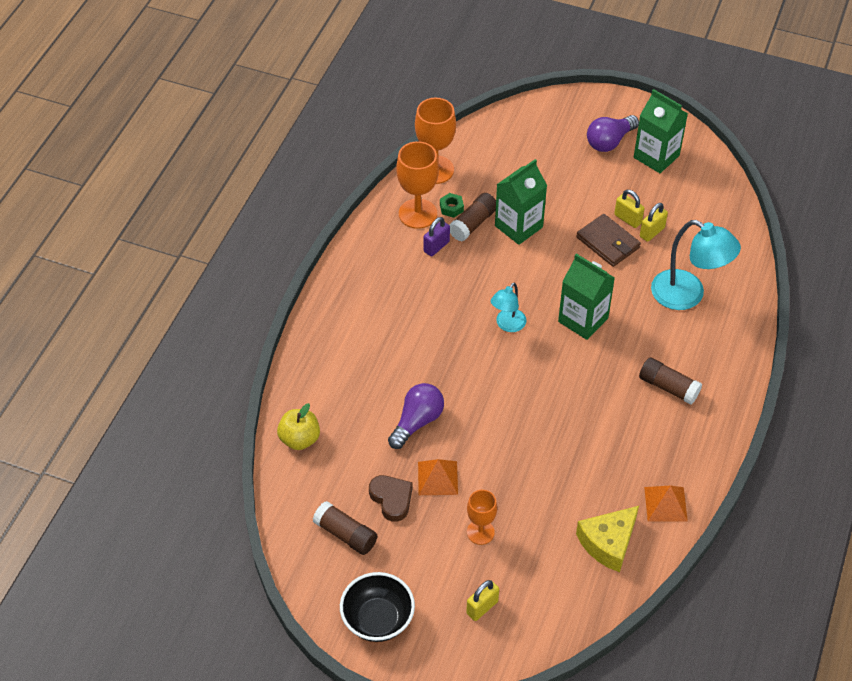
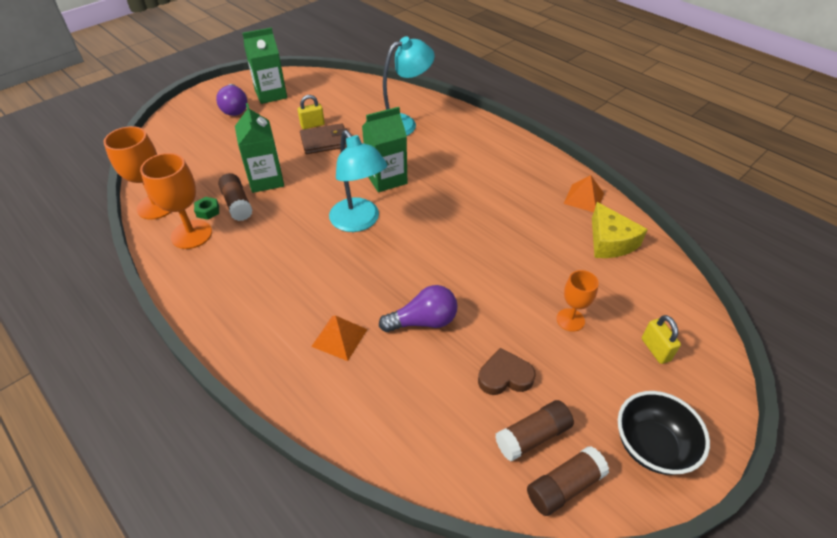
camera: 65 degrees left, 5 degrees down
yellow apple [277,403,320,450] -> none
purple light bulb [388,383,444,449] -> purple light bulb turned 105 degrees clockwise [379,285,458,332]
orange pyramid [418,459,458,495] -> orange pyramid moved to [311,316,367,361]
purple padlock [424,217,450,256] -> none
turquoise lamp [491,282,526,332] -> turquoise lamp [329,130,387,232], size x1.77
brown glue stick [639,357,702,405] -> brown glue stick moved to [527,446,609,516]
yellow padlock [640,203,668,242] -> none

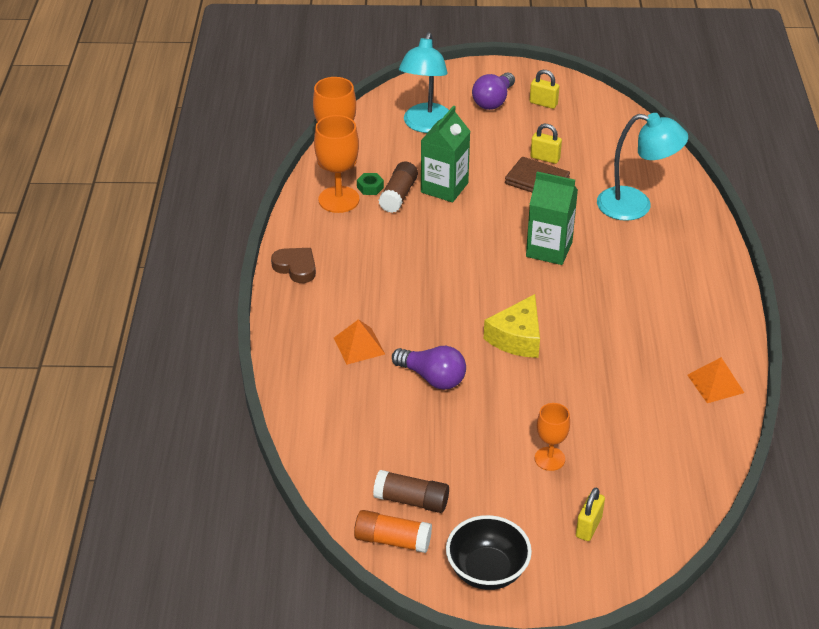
camera: 45 degrees right, 5 degrees down
green carton [242,28,287,104] -> yellow padlock [530,70,559,109]
turquoise lamp [329,130,387,232] -> turquoise lamp moved to [399,32,449,133]
brown heart [478,348,536,395] -> brown heart moved to [271,248,316,283]
brown glue stick [527,446,609,516] -> orange glue stick [354,510,432,553]
yellow cheese [592,202,648,258] -> yellow cheese moved to [484,294,540,358]

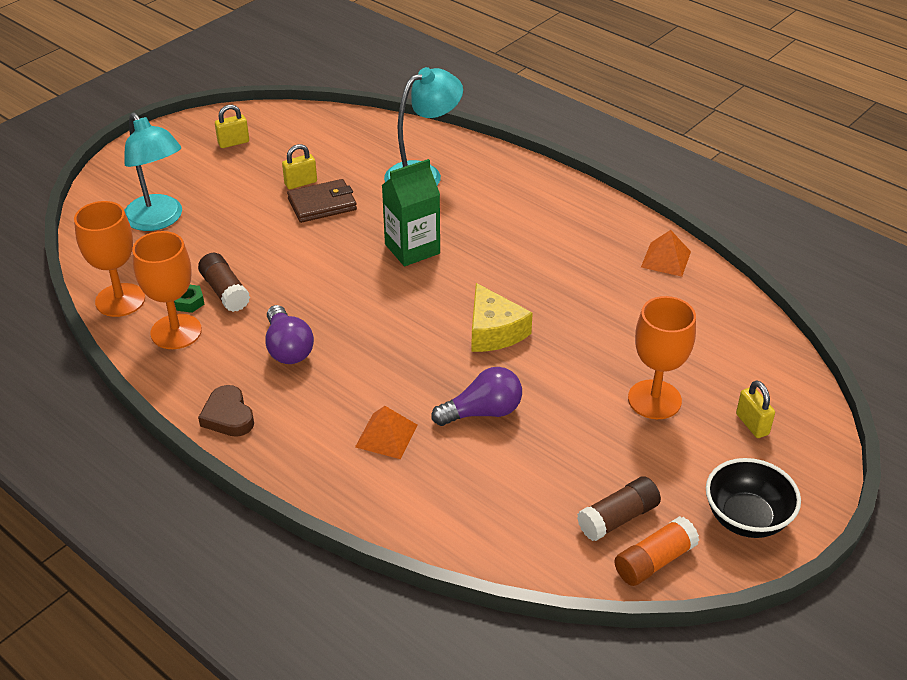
camera: 50 degrees left, 0 degrees up
brown heart [271,248,316,283] -> brown heart turned 105 degrees counterclockwise [198,385,254,437]
green carton [421,105,470,202] -> none
purple light bulb [472,73,515,110] -> purple light bulb moved to [265,305,314,364]
orange goblet [535,403,570,471] -> orange goblet [628,296,696,419], size x1.63

